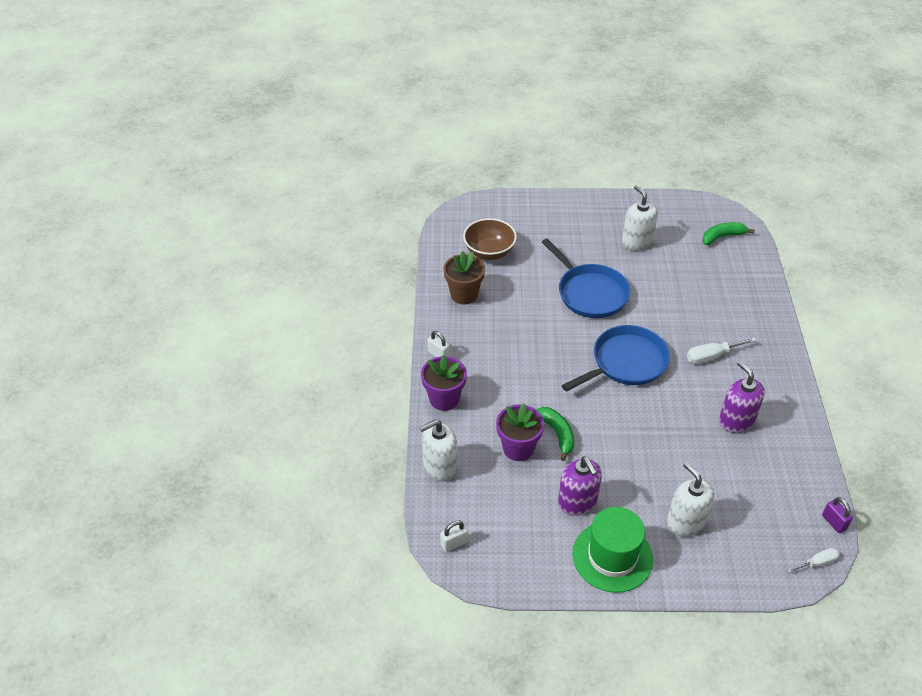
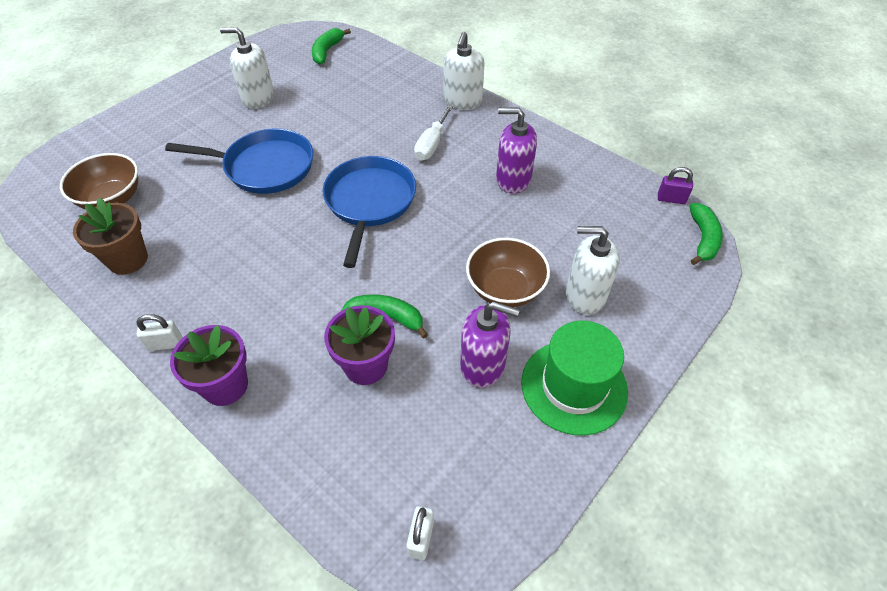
camera: 50 degrees left, 5 degrees up
white soap dispenser [419,419,457,482] -> white soap dispenser moved to [444,32,485,110]
white screwdriver [787,548,840,573] -> green banana [689,203,723,265]
none -> brown bowl [466,238,550,308]

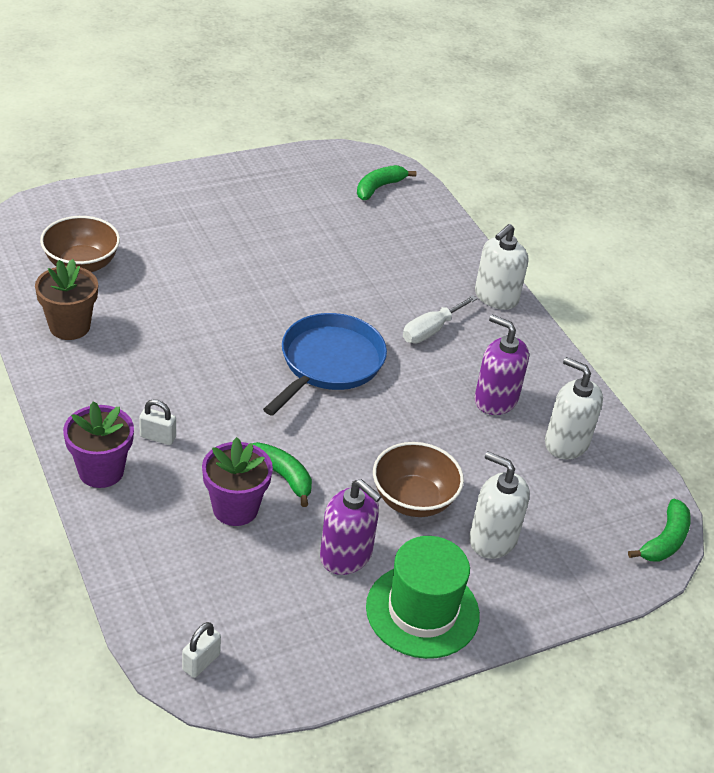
camera: 20 degrees right, 10 degrees down
white padlock [136,314,182,351] -> white padlock moved to [139,399,176,445]
blue pan [165,129,313,194] -> none
white soap dispenser [220,27,274,109] -> white soap dispenser moved to [545,357,603,459]
purple padlock [658,167,693,204] -> none

